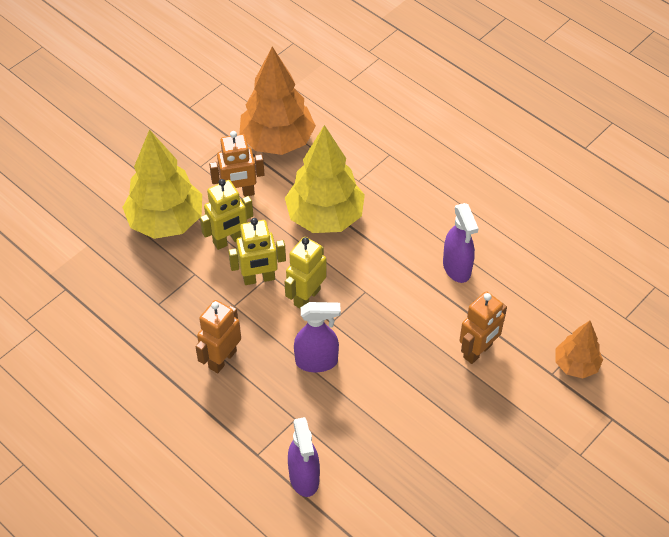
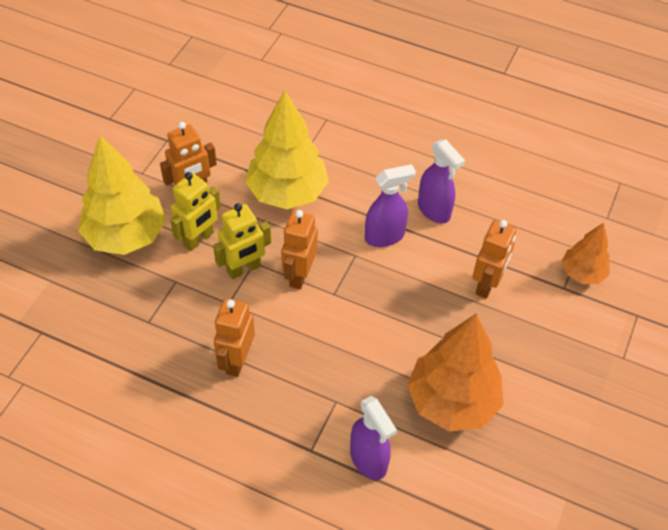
camera: 20 degrees left, 0 degrees up
orange tree [239,47,316,155] -> orange tree moved to [407,314,503,432]
yellow robot [284,237,327,309] -> orange robot [281,210,318,289]
purple spray bottle [294,302,341,372] -> purple spray bottle moved to [365,164,416,247]

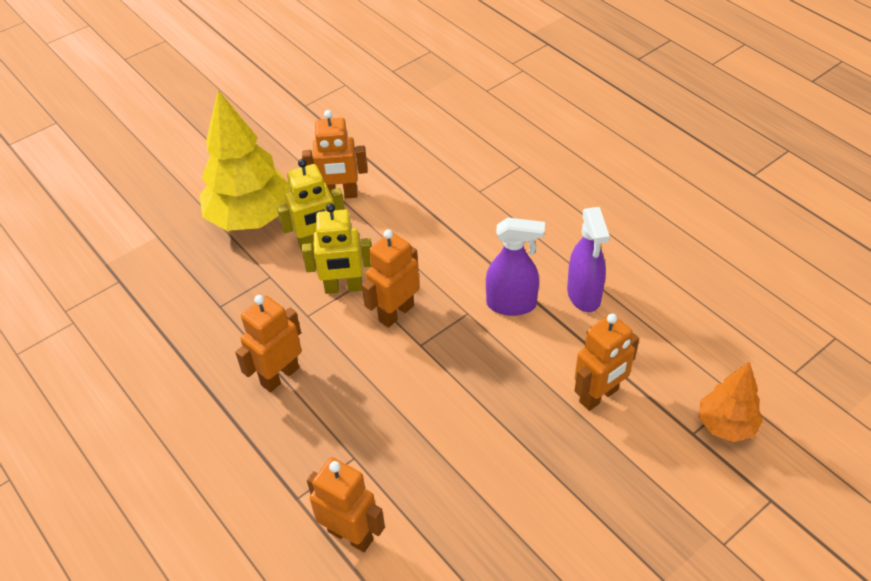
camera: 30 degrees right, 5 degrees down
yellow tree [245,90,329,209] -> none
purple spray bottle [350,396,397,480] -> orange robot [307,457,385,552]
orange tree [407,314,503,432] -> none

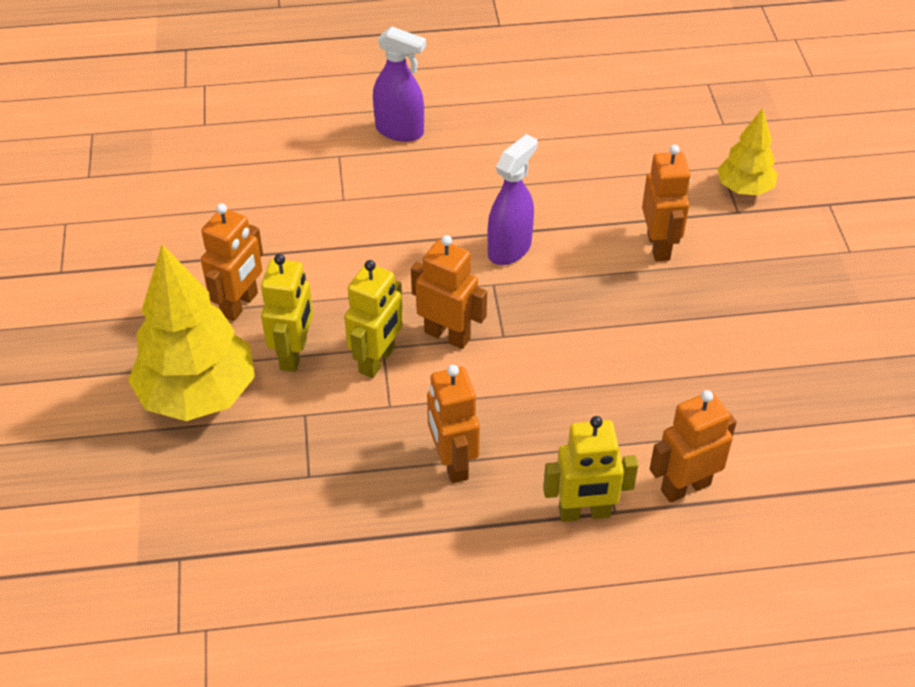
camera: 60 degrees left, 0 degrees up
orange robot [362,230,420,328] -> orange robot turned 135 degrees clockwise [411,235,487,349]
purple spray bottle [567,207,610,312] -> purple spray bottle moved to [373,27,426,142]
orange tree [699,362,763,442] -> yellow tree [717,108,778,195]
none -> yellow robot [543,416,638,522]

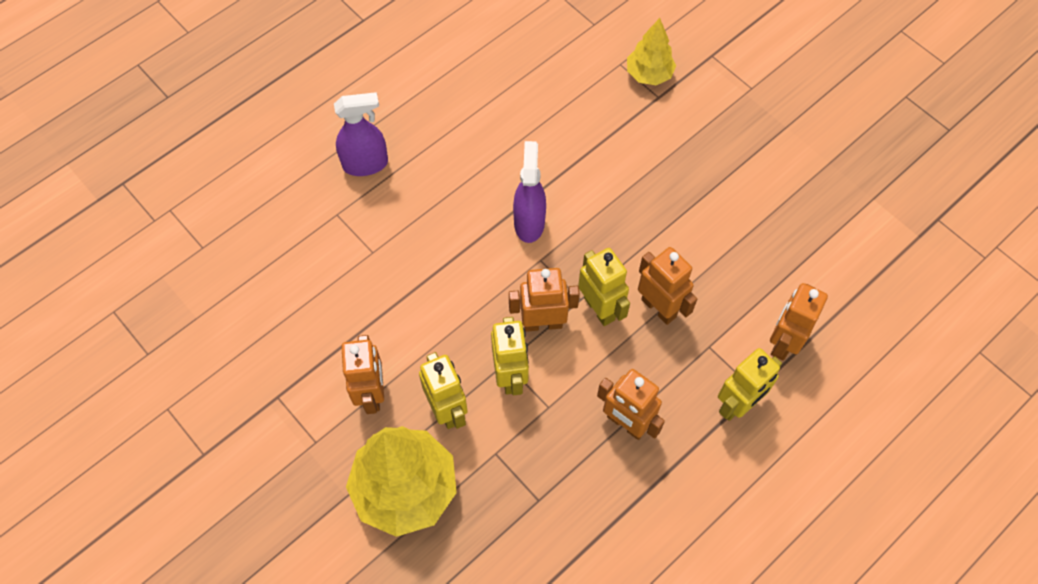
camera: 35 degrees left, 15 degrees up
orange robot [642,145,691,261] -> orange robot moved to [638,247,697,325]
none -> yellow robot [578,248,630,326]

